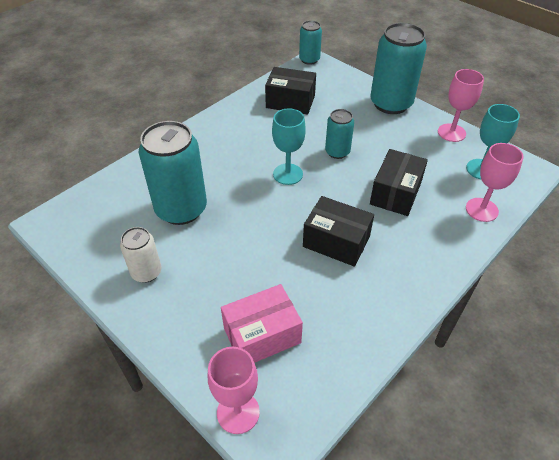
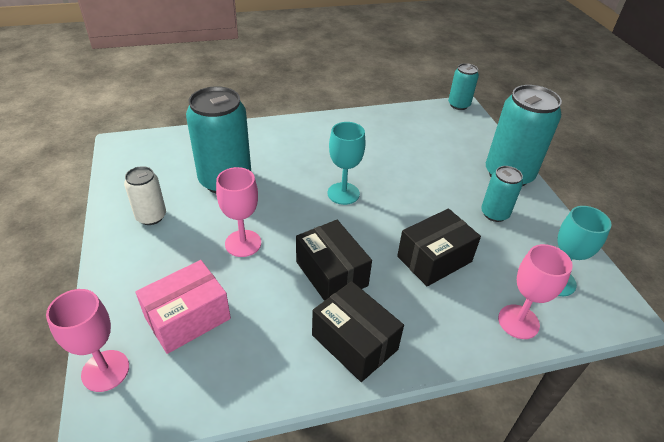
camera: 30 degrees right, 5 degrees down
pink box [221,284,303,363] -> pink box turned 45 degrees counterclockwise [135,260,231,354]
black box [265,67,316,115] -> black box moved to [312,281,404,382]
turquoise can [325,109,354,159] -> turquoise can moved to [481,166,523,222]
pink goblet [438,69,484,142] -> pink goblet moved to [216,167,261,257]

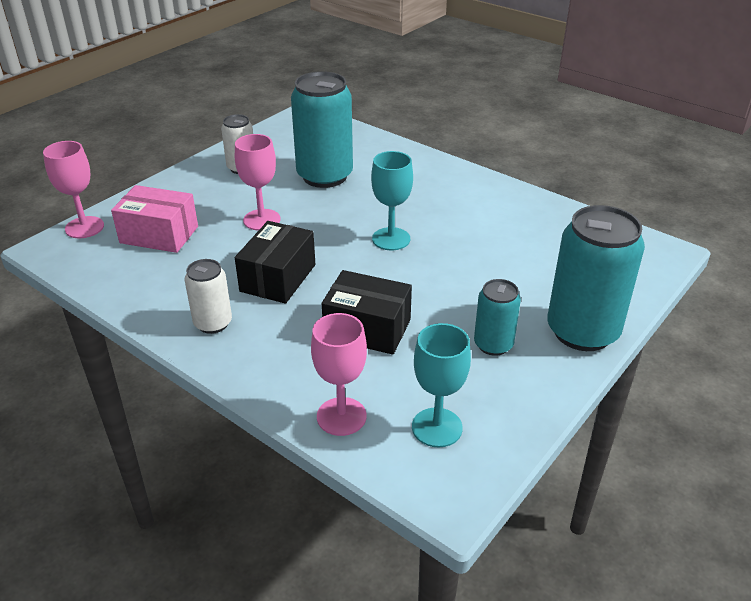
camera: 55 degrees right, 5 degrees down
black box [312,281,404,382] -> white can [185,259,232,334]
turquoise can [448,63,479,110] -> none

